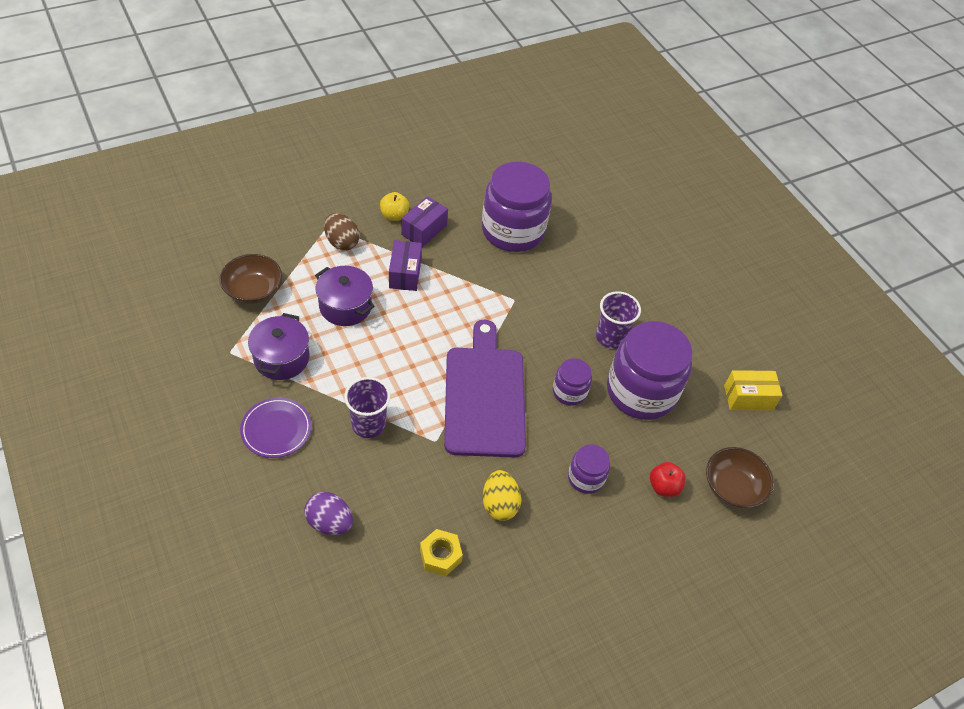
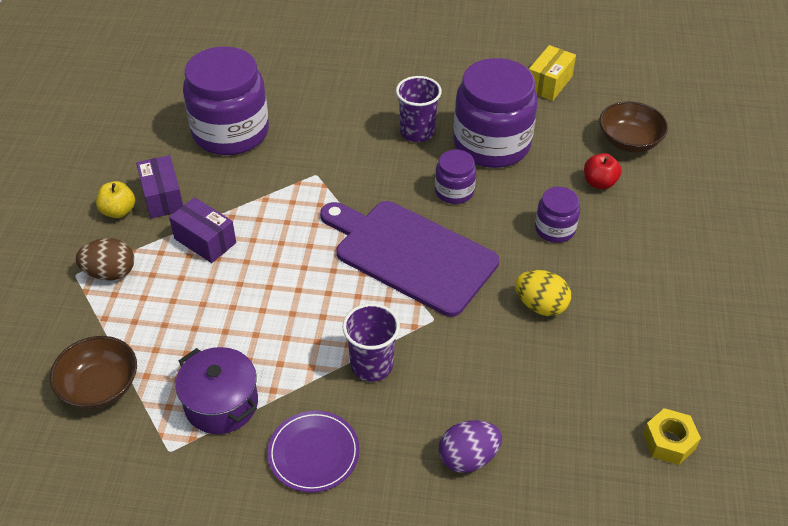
camera: 50 degrees left, 5 degrees down
purple pot [315,266,375,326] -> none
yellow nut [420,529,463,576] -> yellow nut moved to [643,408,701,465]

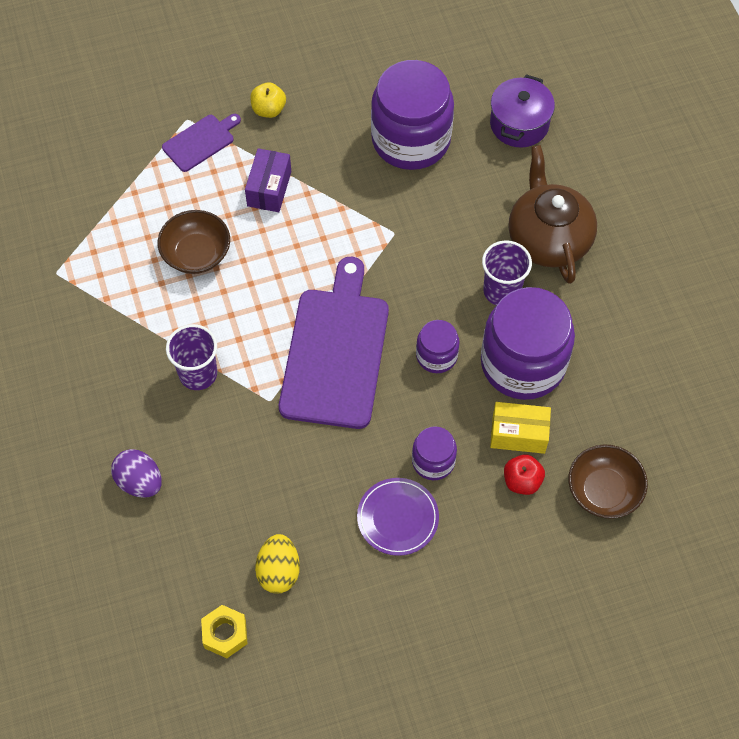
camera: 65 degrees right, 15 degrees up
brown bowl [50,336,137,409] -> brown bowl moved to [158,210,230,274]
brown egg [76,238,134,280] -> purple cutting board [162,114,241,172]
purple box [136,155,183,219] -> none
purple pot [175,347,258,434] -> purple pot moved to [490,74,555,148]
purple plate [267,411,360,493] -> purple plate moved to [357,478,439,556]
yellow egg [515,270,571,316] -> yellow egg moved to [255,534,300,593]
yellow box [529,45,576,101] -> yellow box moved to [490,402,551,454]
none -> brown teapot [508,145,597,284]

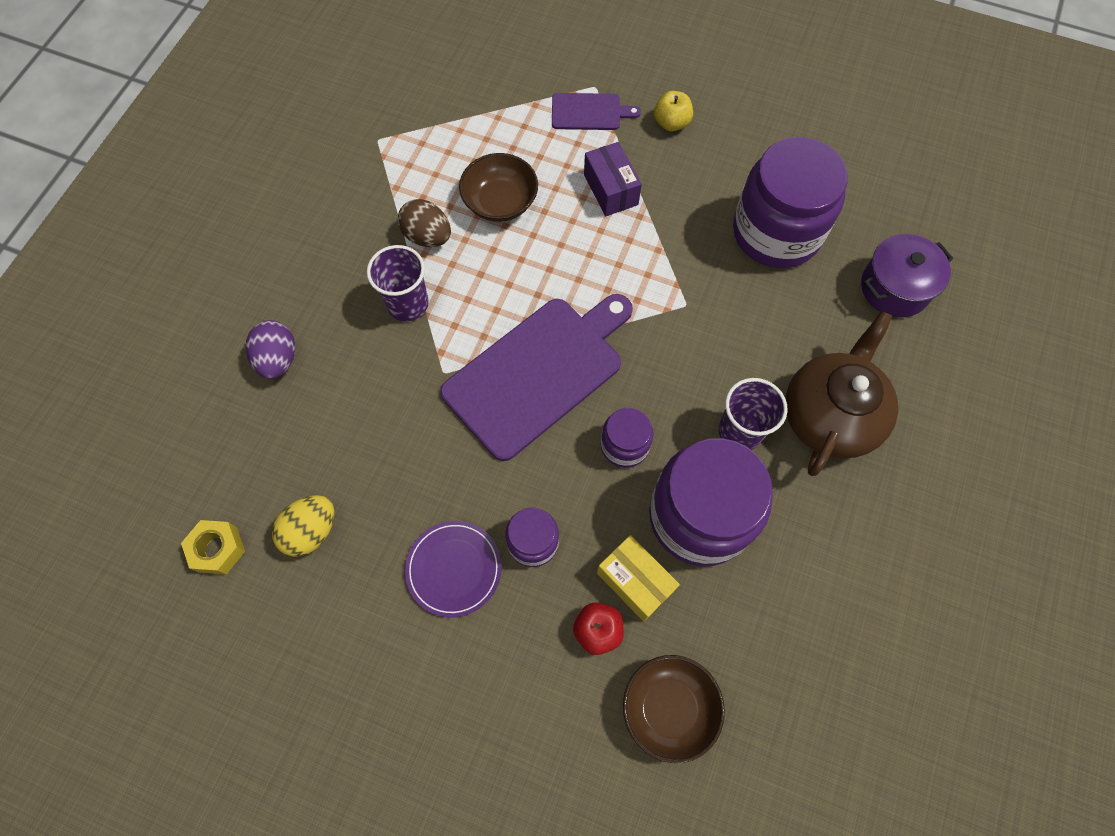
camera: 40 degrees right, 5 degrees up
purple box [245,148,291,212] -> purple box turned 75 degrees counterclockwise [584,142,642,216]
none -> brown egg [398,199,451,247]

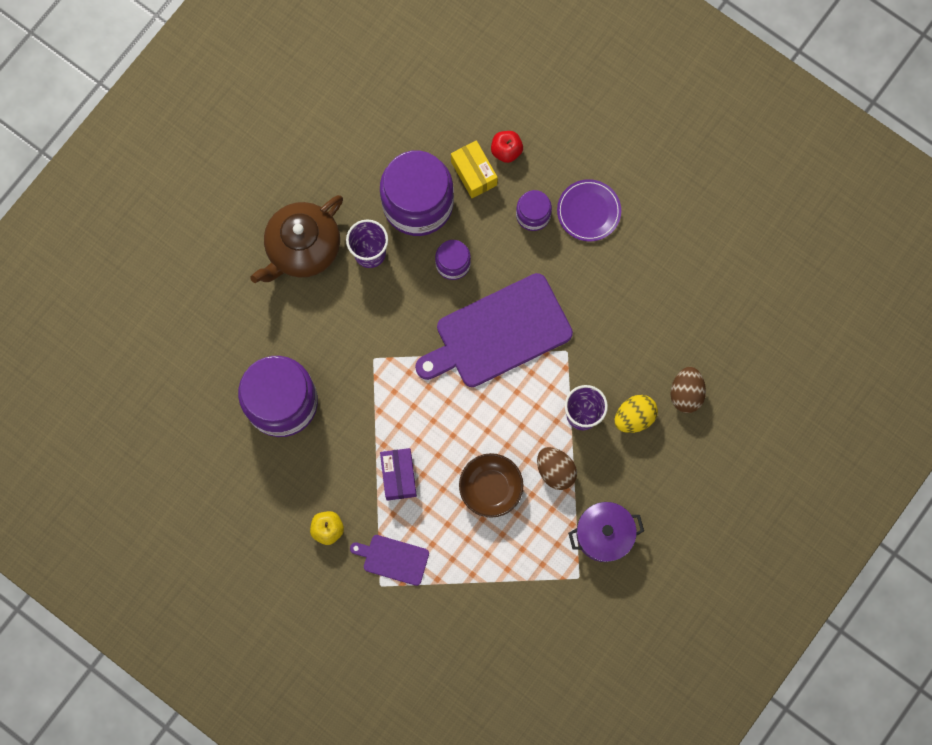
camera: 165 degrees left, 10 degrees up
yellow nut [181,520,245,574] -> none
purple egg [246,320,295,379] -> brown egg [671,367,706,413]
yellow egg [272,495,334,557] -> yellow egg moved to [615,395,658,433]
brown bowl [623,655,725,763] -> none
purple pot [861,234,953,317] -> purple pot moved to [568,502,644,562]

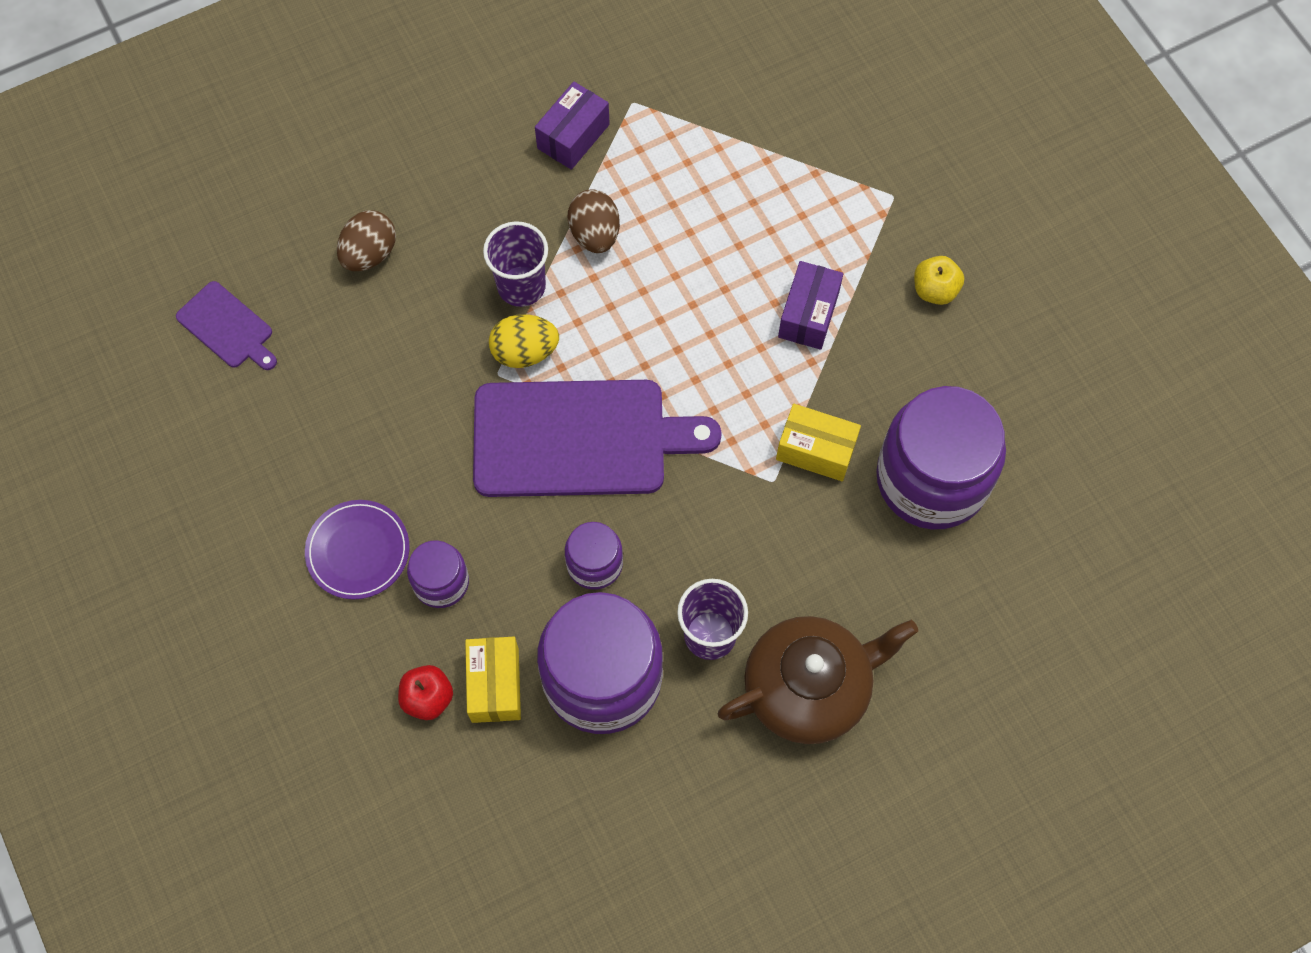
camera: 155 degrees left, 10 degrees down
purple cutting board [350,535,429,586] -> purple cutting board moved to [176,281,277,370]
brown bowl [459,453,524,518] -> none
purple pot [568,502,644,562] -> purple box [535,82,610,170]
yellow egg [615,395,658,433] -> yellow egg moved to [489,314,559,368]
none -> yellow box [776,404,861,481]

